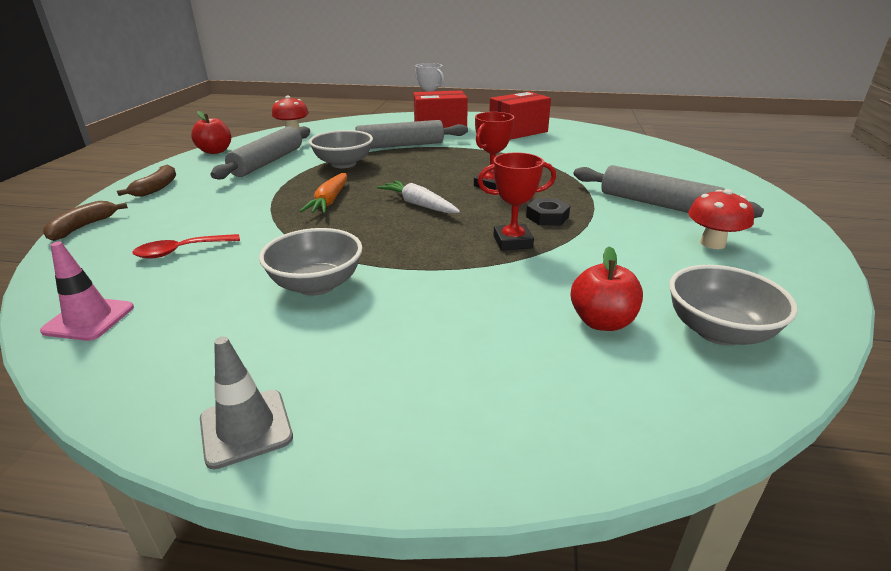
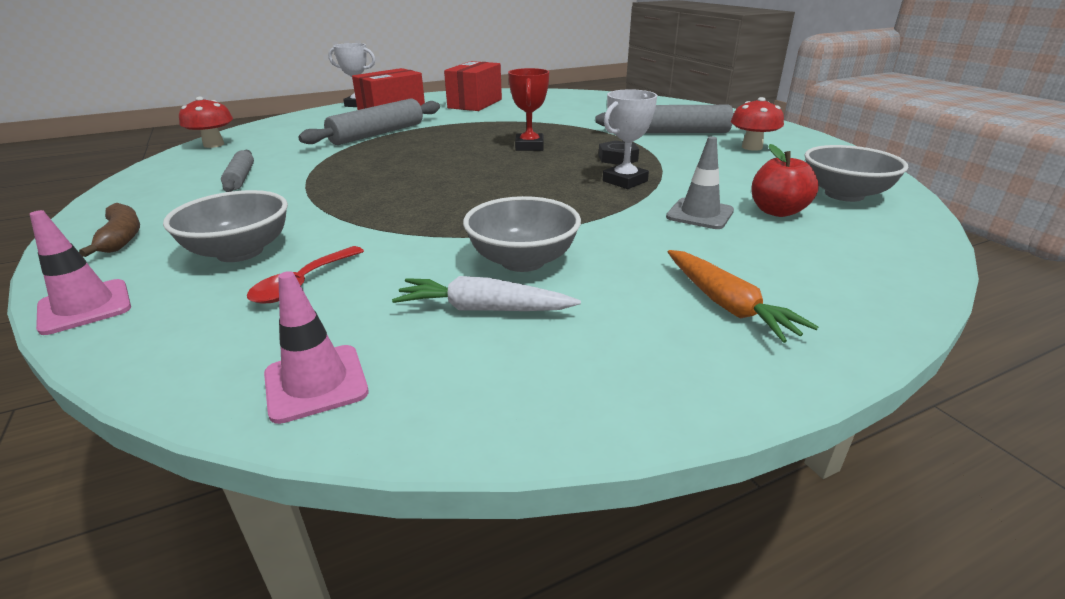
camera: 35 degrees left, 0 degrees up
brown banana [43,201,128,241] -> pink traffic cone [30,210,131,335]
red apple [191,111,231,154] -> none
grey traffic cone [200,337,293,469] -> grey traffic cone moved to [666,136,734,229]
grey rolling pin [210,126,310,180] -> grey rolling pin [221,150,254,192], size x0.57
orange carrot [300,173,347,213] -> orange carrot moved to [668,250,818,343]
grey bowl [309,130,373,168] -> grey bowl moved to [163,190,288,262]
white carrot [377,180,460,213] -> white carrot moved to [392,276,581,311]
red trophy [478,152,556,250] -> white trophy [603,89,657,189]

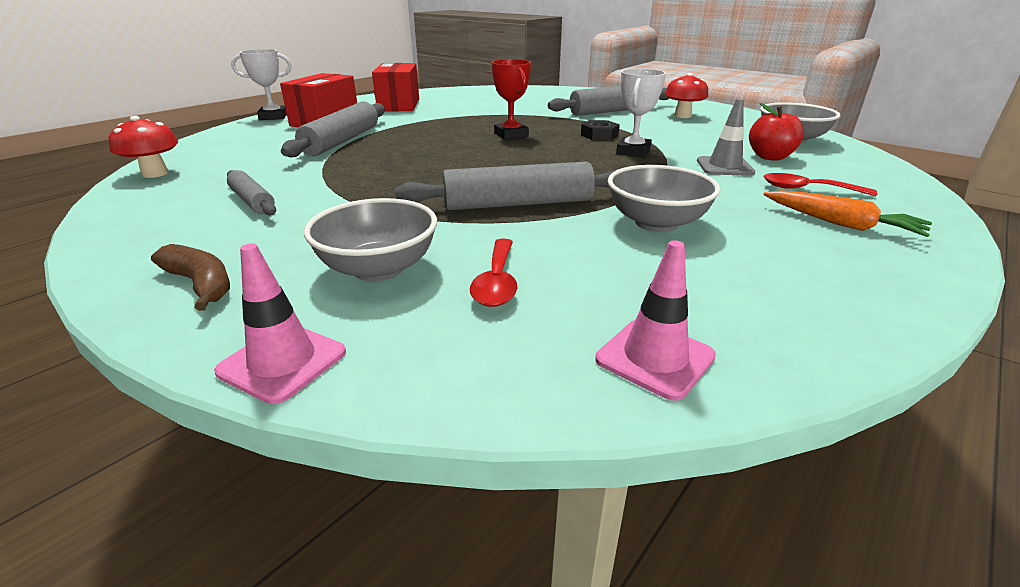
camera: 25 degrees left, 0 degrees up
white carrot [392,276,581,311] -> none
none -> grey rolling pin [395,162,618,210]
none -> red spoon [764,173,878,196]

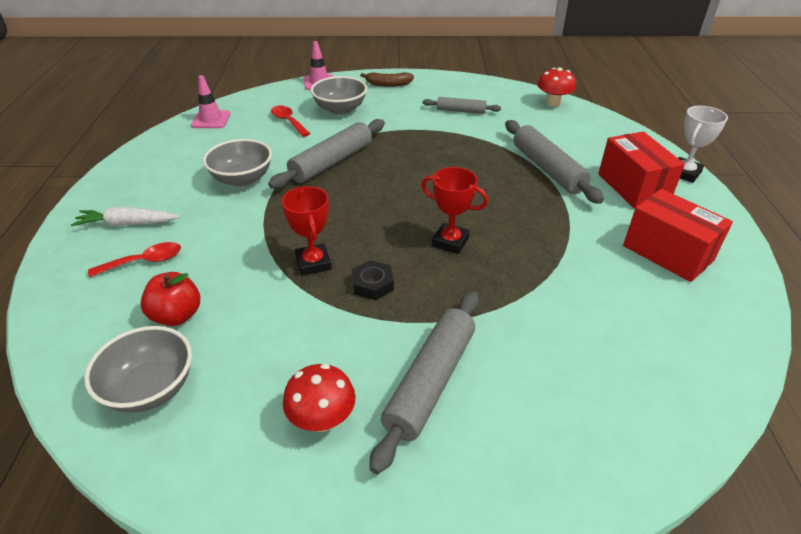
camera: 140 degrees right, 10 degrees up
white trophy [616,68,666,157] -> red trophy [282,186,332,276]
grey traffic cone [697,99,755,176] -> none
orange carrot [764,190,932,237] -> white carrot [71,207,180,226]

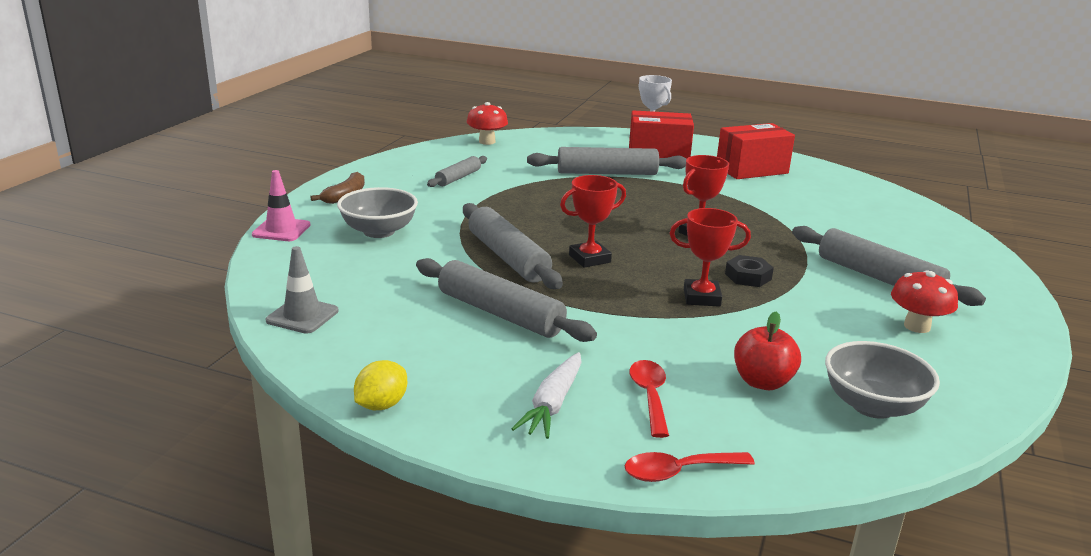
camera: 70 degrees left, 15 degrees down
pink traffic cone [191,75,231,128] -> grey traffic cone [266,246,339,334]
grey bowl [203,139,272,187] -> grey rolling pin [416,258,597,342]
red spoon [271,105,310,137] -> red spoon moved to [625,452,755,482]
none -> yellow lemon [354,360,407,410]
none -> red trophy [560,175,626,268]

